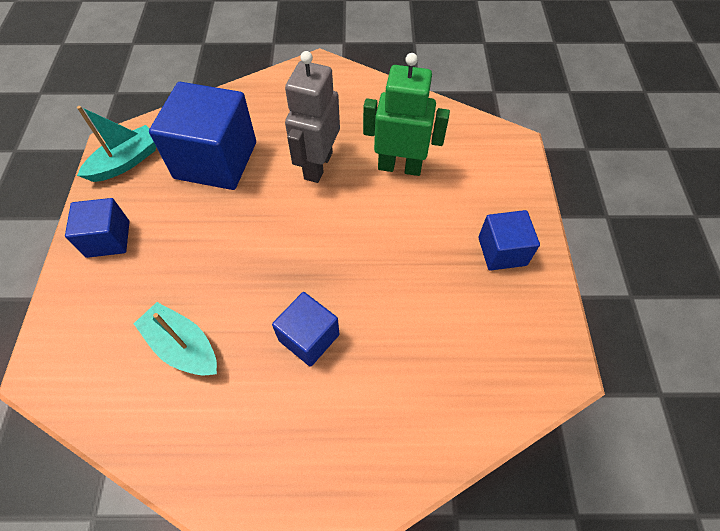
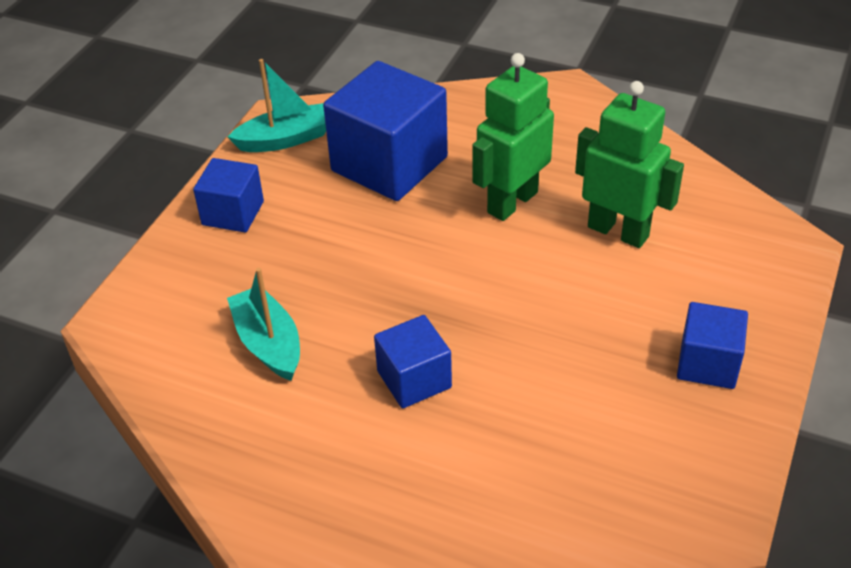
camera: 25 degrees right, 15 degrees down
grey robot [285,51,340,183] -> green robot [472,53,554,221]

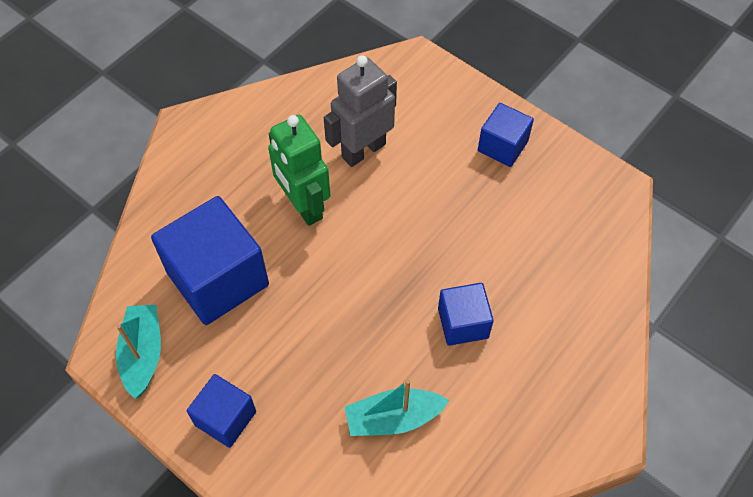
camera: 75 degrees left, 15 degrees up
green robot [575,81,684,248] -> grey robot [324,55,397,167]

